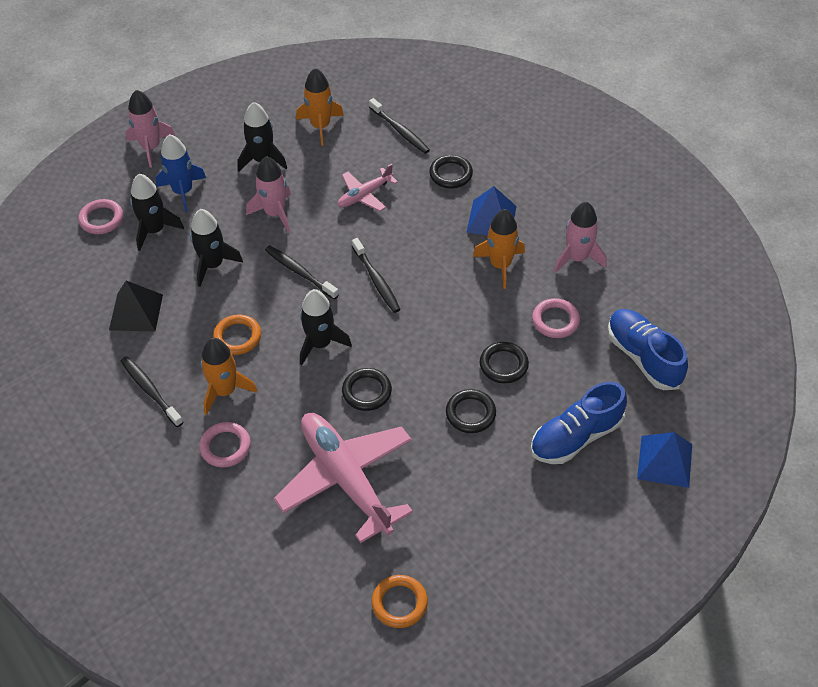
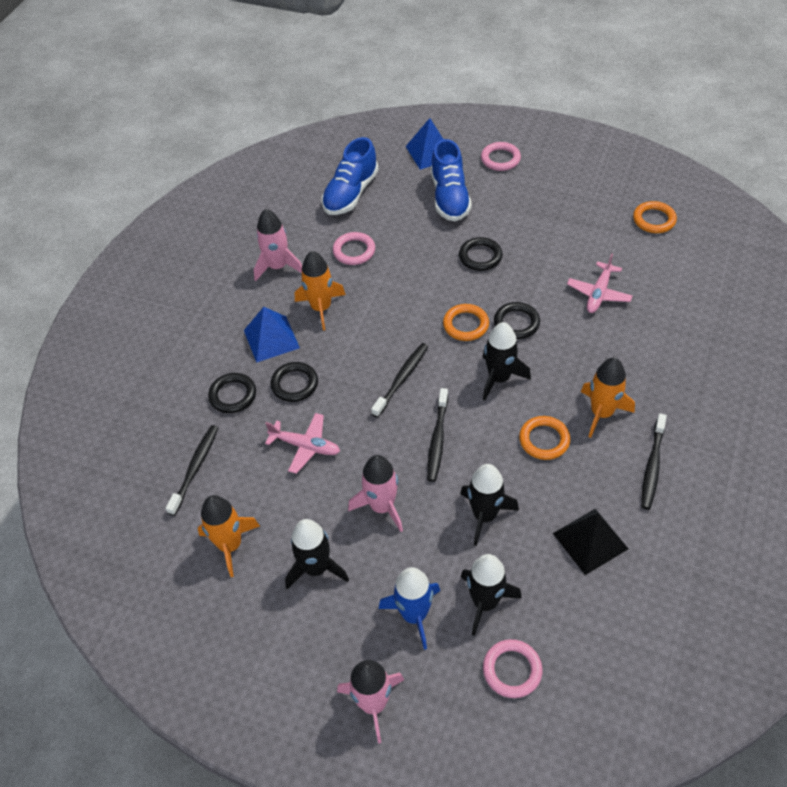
camera: 120 degrees left, 0 degrees up
pink ring [199,422,251,468] -> pink ring moved to [481,142,521,171]
pink plane [274,413,413,543] -> pink plane [567,254,633,313], size x0.50
black ring [480,342,529,384] -> black ring moved to [271,362,318,402]
blue shoe [531,382,627,464] -> blue shoe turned 60 degrees clockwise [431,139,472,221]
none -> orange ring [443,304,489,341]

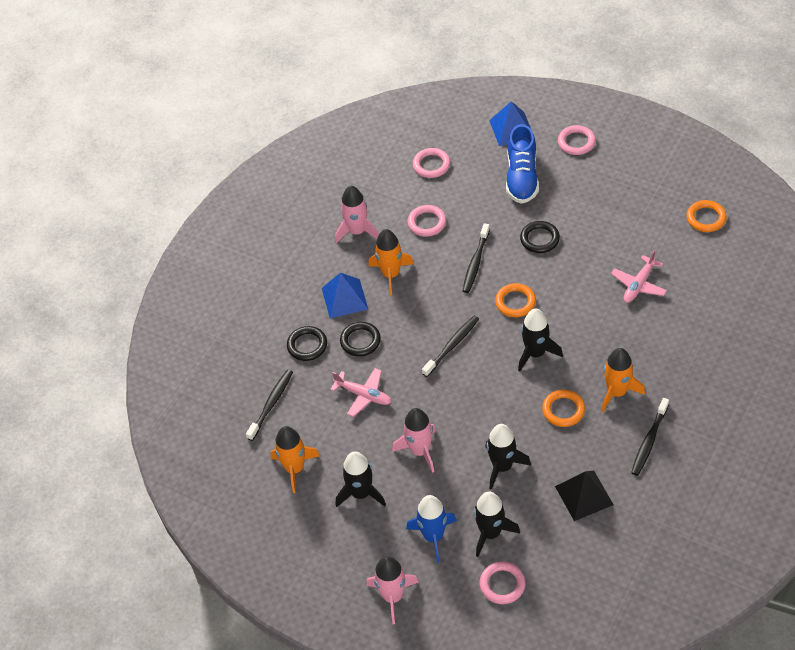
camera: 10 degrees right, 0 degrees up
blue shoe [322,137,378,215] -> pink ring [413,148,450,178]
black toothbrush [427,388,448,482] -> black toothbrush moved to [463,223,490,293]
black ring [494,302,540,339] -> none

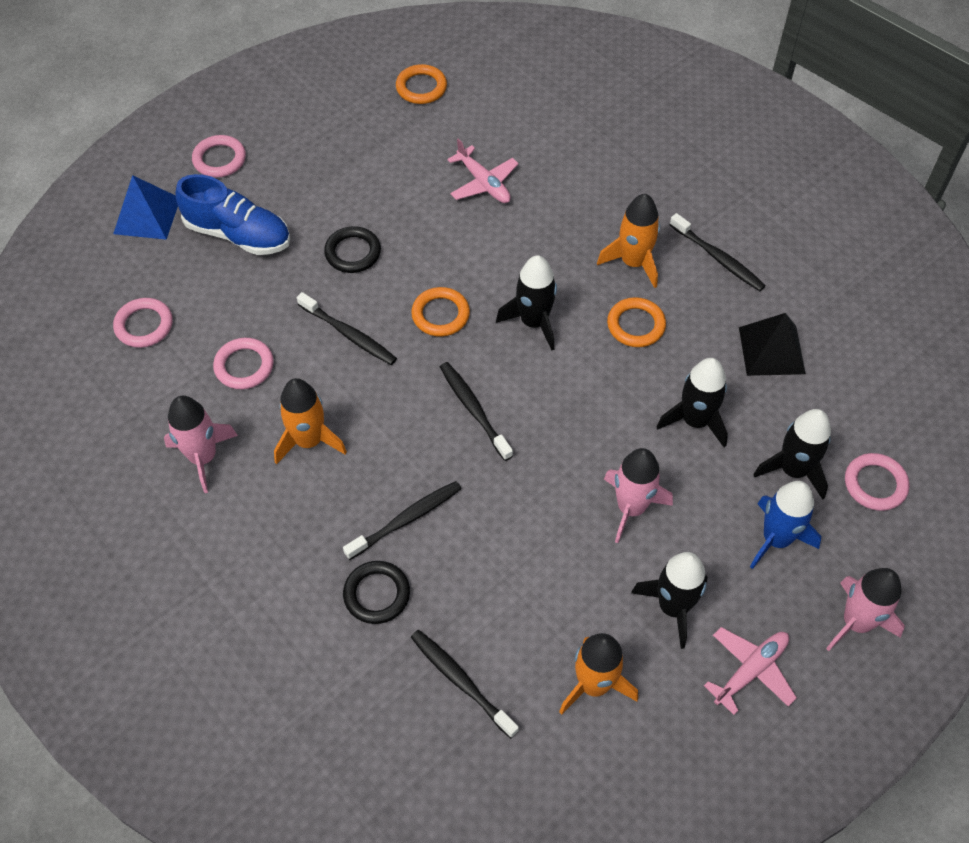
camera: 75 degrees left, 5 degrees up
blue pyramid [322,272,368,319] -> none
pink plane [330,368,391,417] -> pink plane moved to [704,627,797,715]
black ring [340,322,381,357] -> black toothbrush [343,481,461,560]

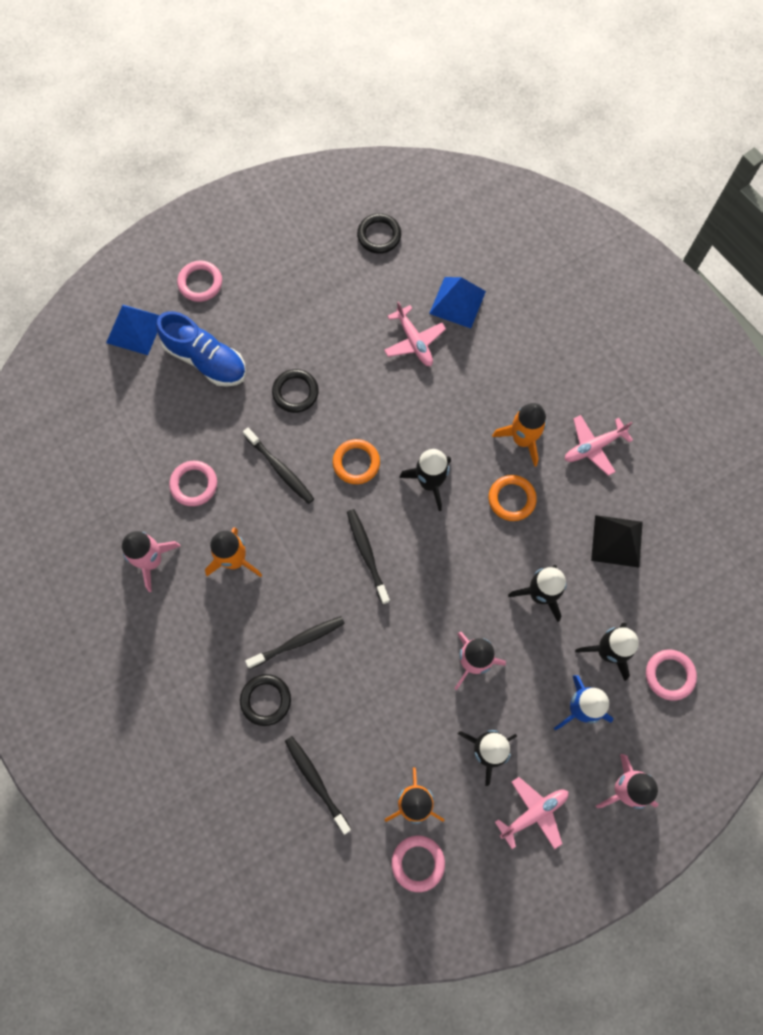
camera: 10 degrees right, 15 degrees up
pink ring [113,298,173,348] -> pink ring moved to [392,835,445,892]
orange ring [396,64,447,104] -> black ring [357,213,401,254]
black toothbrush [670,213,766,291] -> pink plane [565,415,633,476]
none -> blue pyramid [429,277,486,328]

